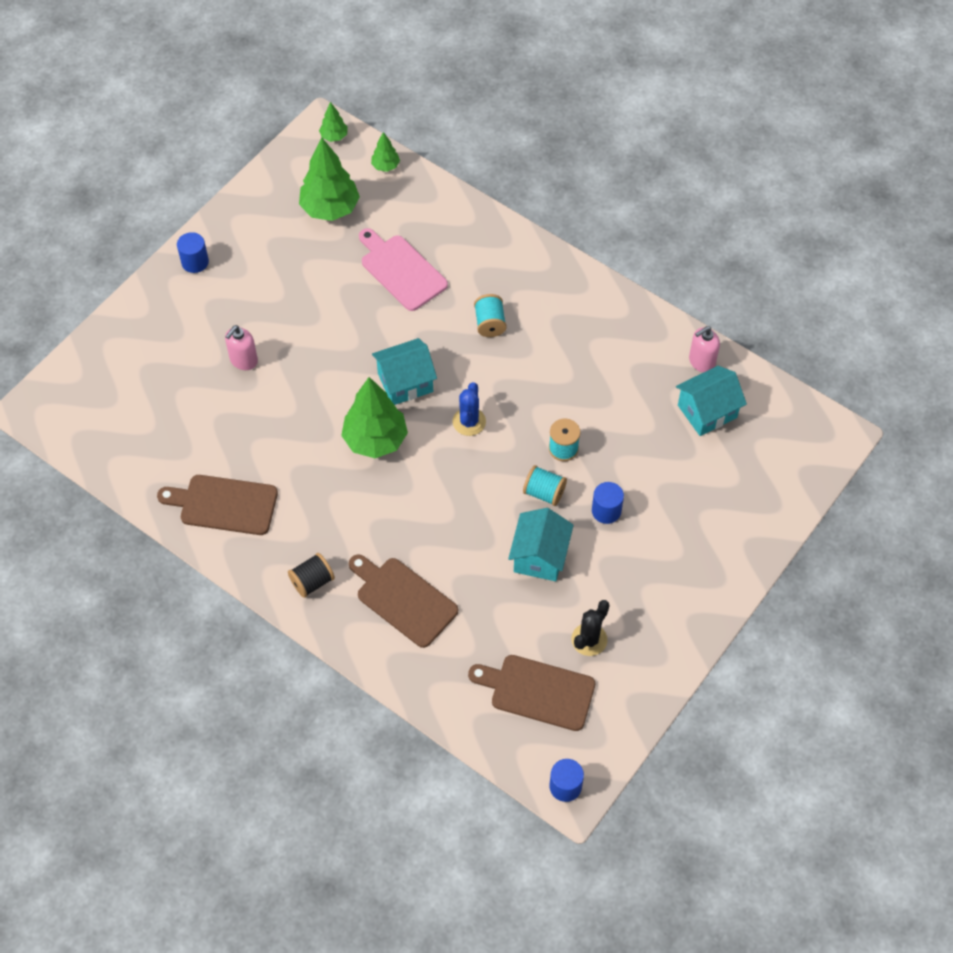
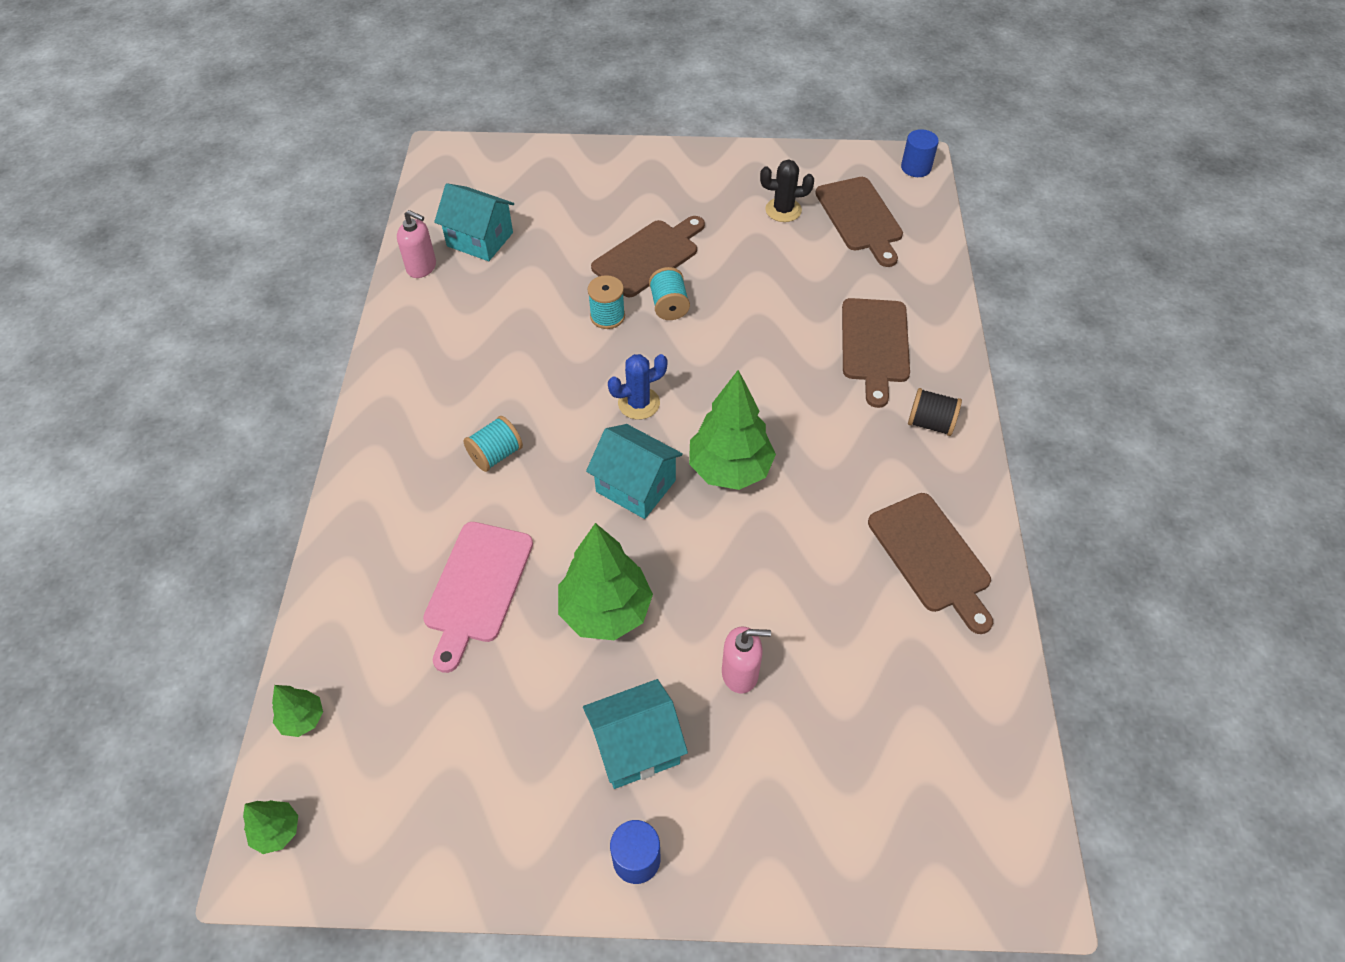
camera: 125 degrees left, 5 degrees down
green tree [299,137,360,221] -> green tree moved to [558,523,653,640]
turquoise house [508,508,574,581] -> turquoise house moved to [583,679,688,789]
blue cylinder [592,482,624,524] -> brown cutting board [591,216,705,297]

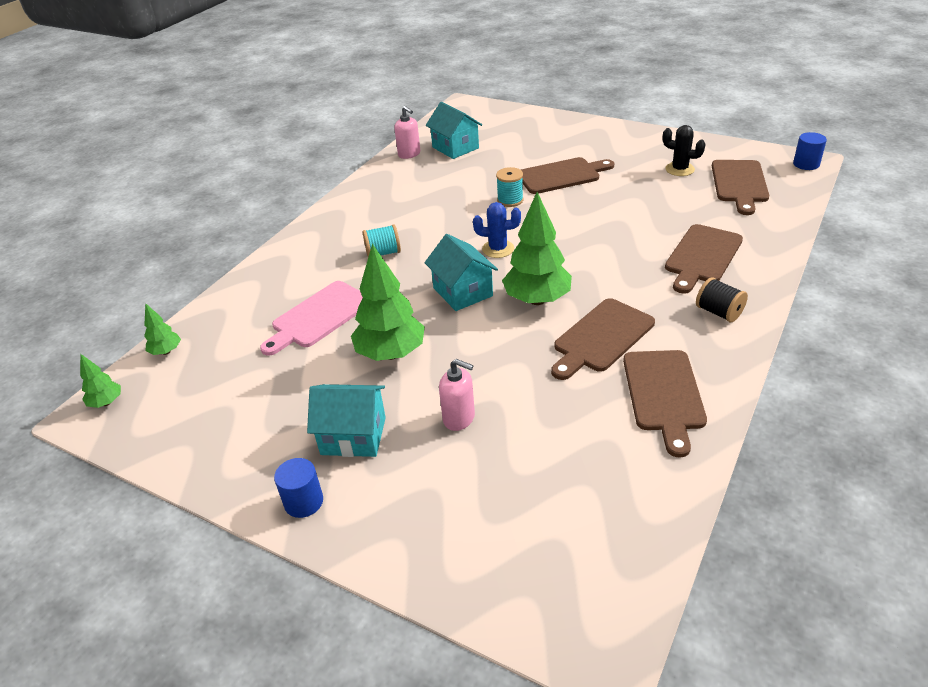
camera: 30 degrees right, 15 degrees down
turquoise spool [649,267,690,320] -> none
none -> brown cutting board [551,298,655,380]

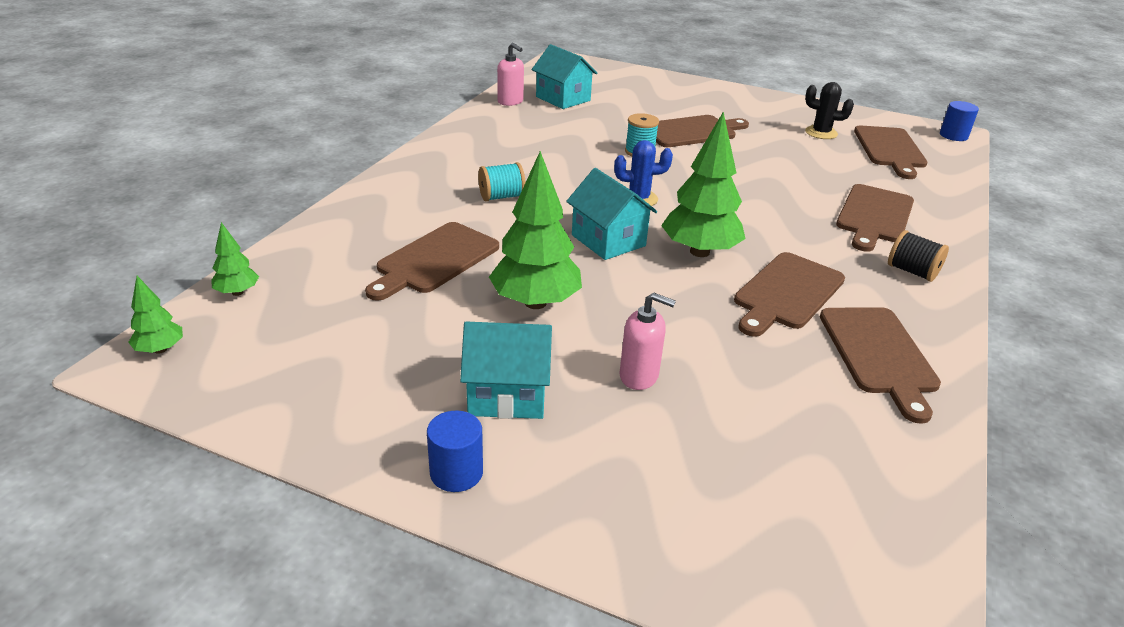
camera: 10 degrees left, 5 degrees down
pink cutting board [260,281,363,356] -> brown cutting board [365,222,499,301]

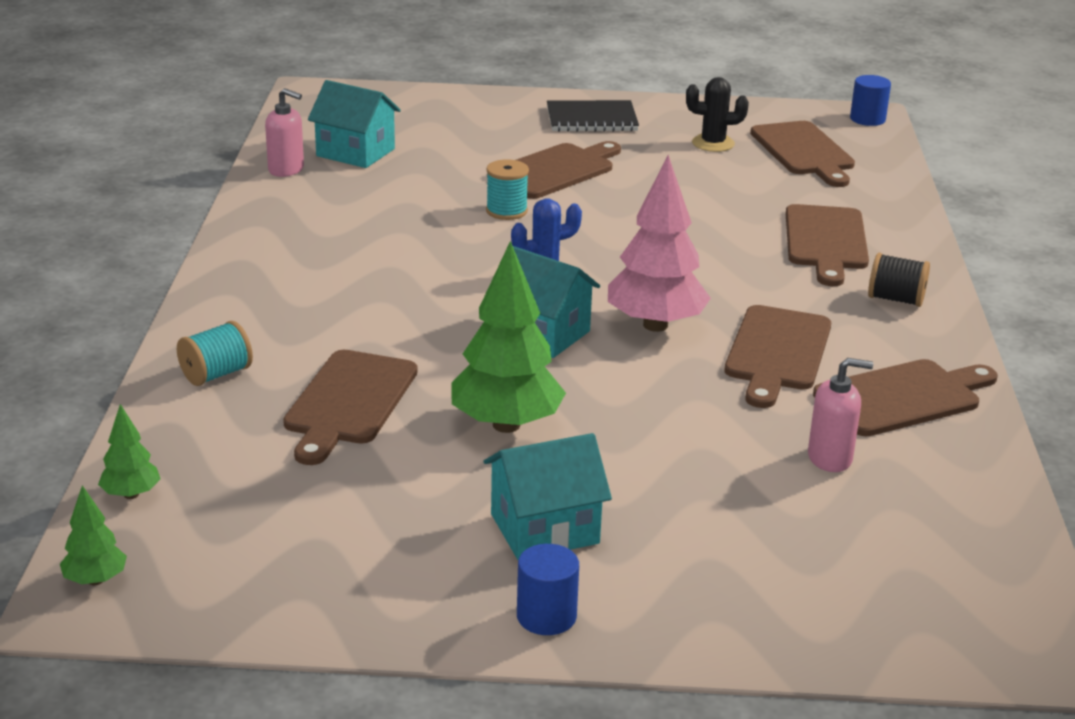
camera: 20 degrees left, 5 degrees down
turquoise spool [478,162,526,201] -> turquoise spool moved to [177,321,253,386]
pink soap dispenser [620,293,676,390] -> pink soap dispenser moved to [808,358,873,472]
green tree [661,112,746,257] -> pink tree [608,155,711,332]
brown cutting board [820,307,941,424] -> brown cutting board turned 90 degrees counterclockwise [813,359,998,437]
none -> black notebook [547,100,639,132]

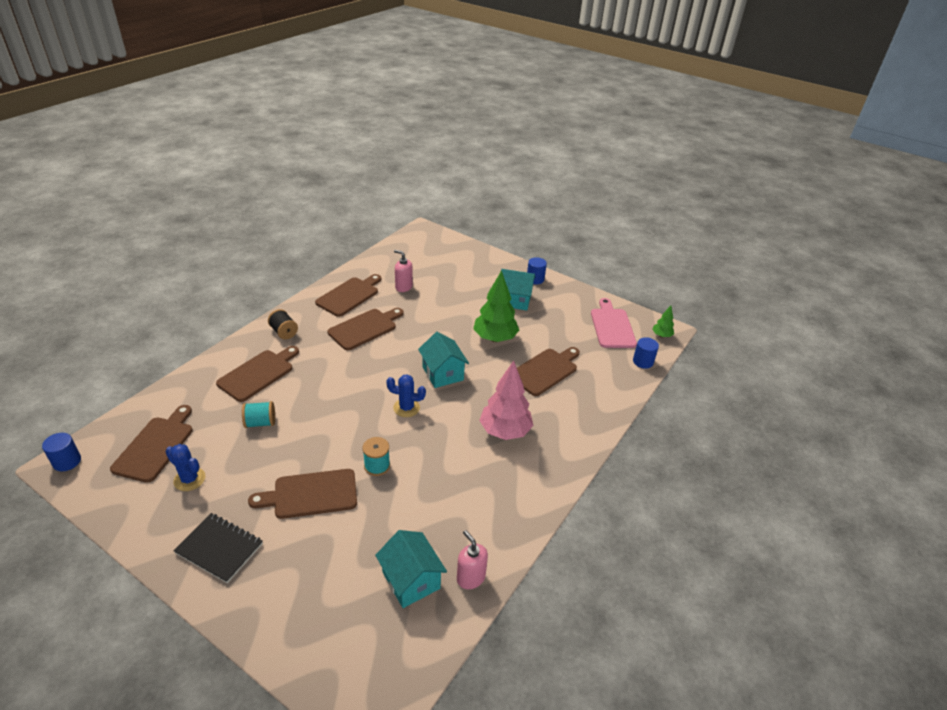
camera: 150 degrees left, 10 degrees up
green tree [98,404,161,499] -> blue cylinder [633,337,659,369]
turquoise spool [177,321,253,386] -> turquoise spool moved to [242,401,275,428]
pink tree [608,155,711,332] -> pink tree moved to [479,361,533,440]
black cactus [686,77,749,152] -> blue cactus [165,444,205,491]
brown cutting board [813,359,998,437] -> brown cutting board turned 120 degrees clockwise [315,274,381,317]
none -> pink cutting board [591,298,637,348]

